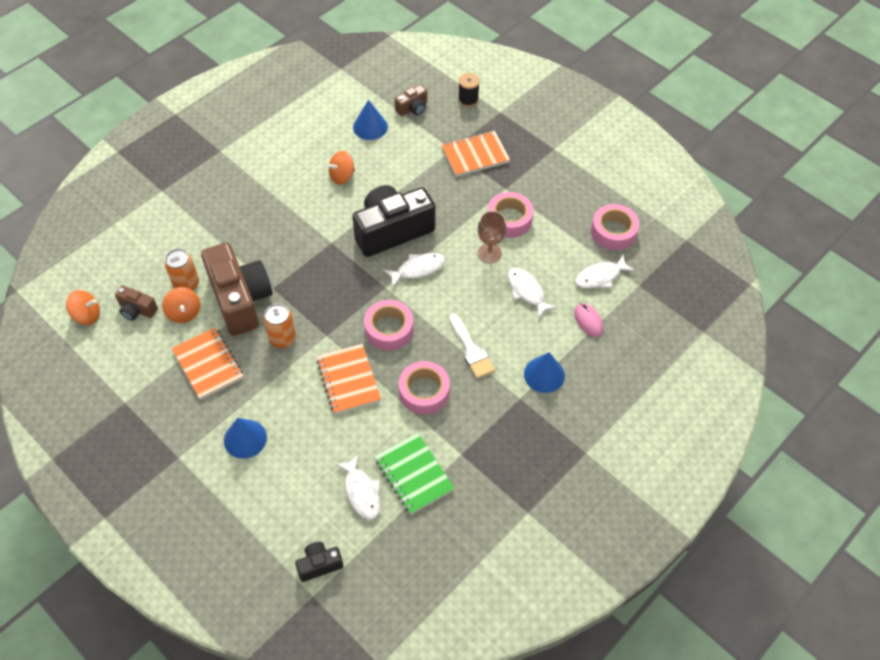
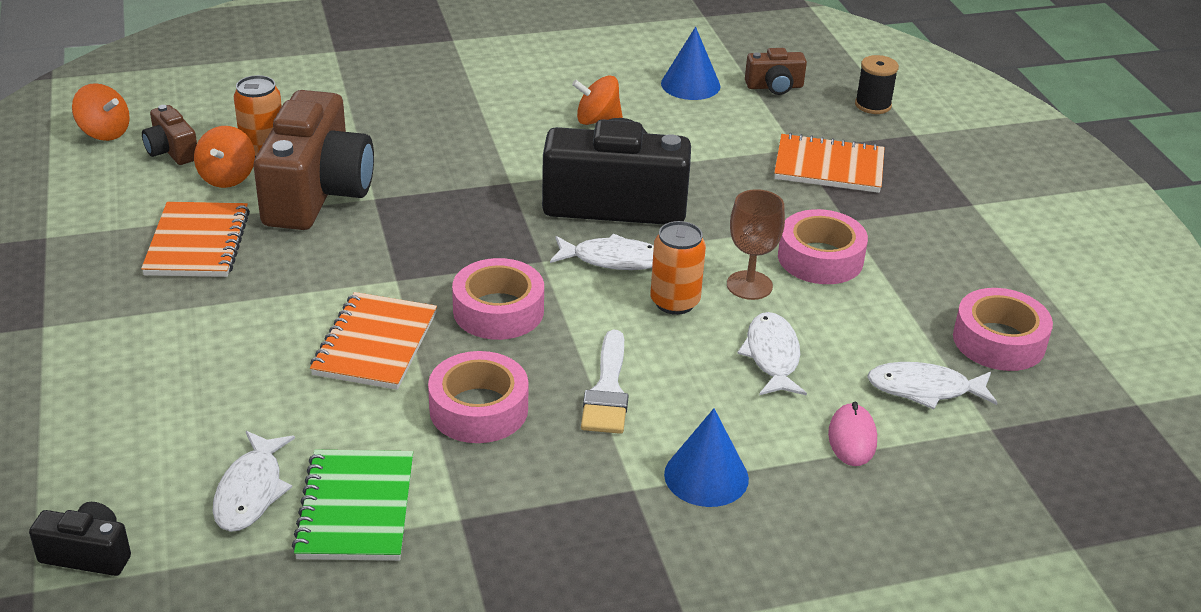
camera: 30 degrees right, 20 degrees down
blue cone [224,418,267,459] -> none
orange can [263,304,296,348] -> orange can moved to [650,221,706,315]

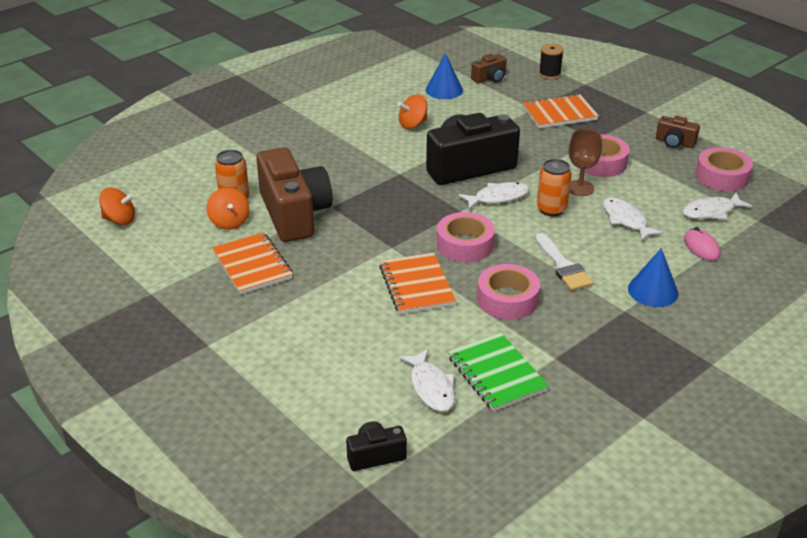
camera: 25 degrees left, 0 degrees up
brown camera [142,105,197,165] -> brown camera moved to [656,116,700,148]

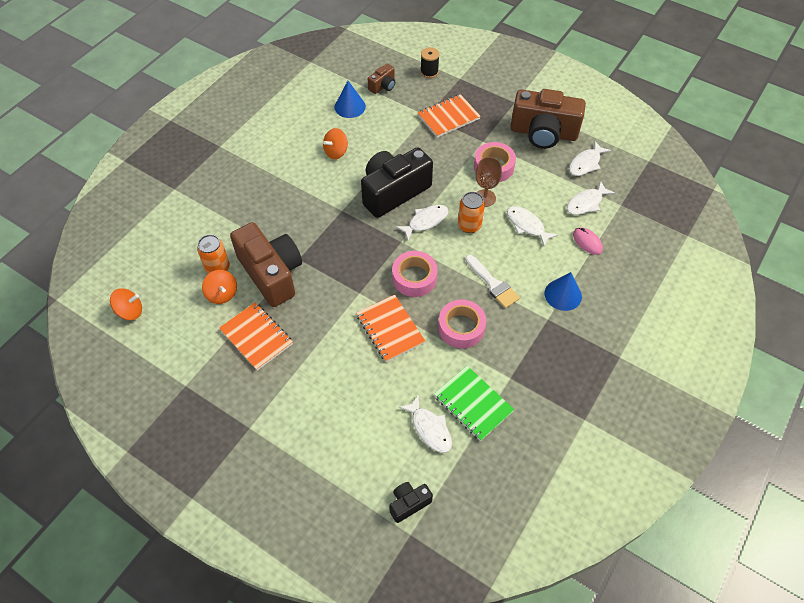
camera: 15 degrees left, 20 degrees up
brown camera [656,116,700,148] -> brown camera [510,89,586,149], size x2.17
pink tape [696,147,753,191] -> white fish [569,141,611,176]

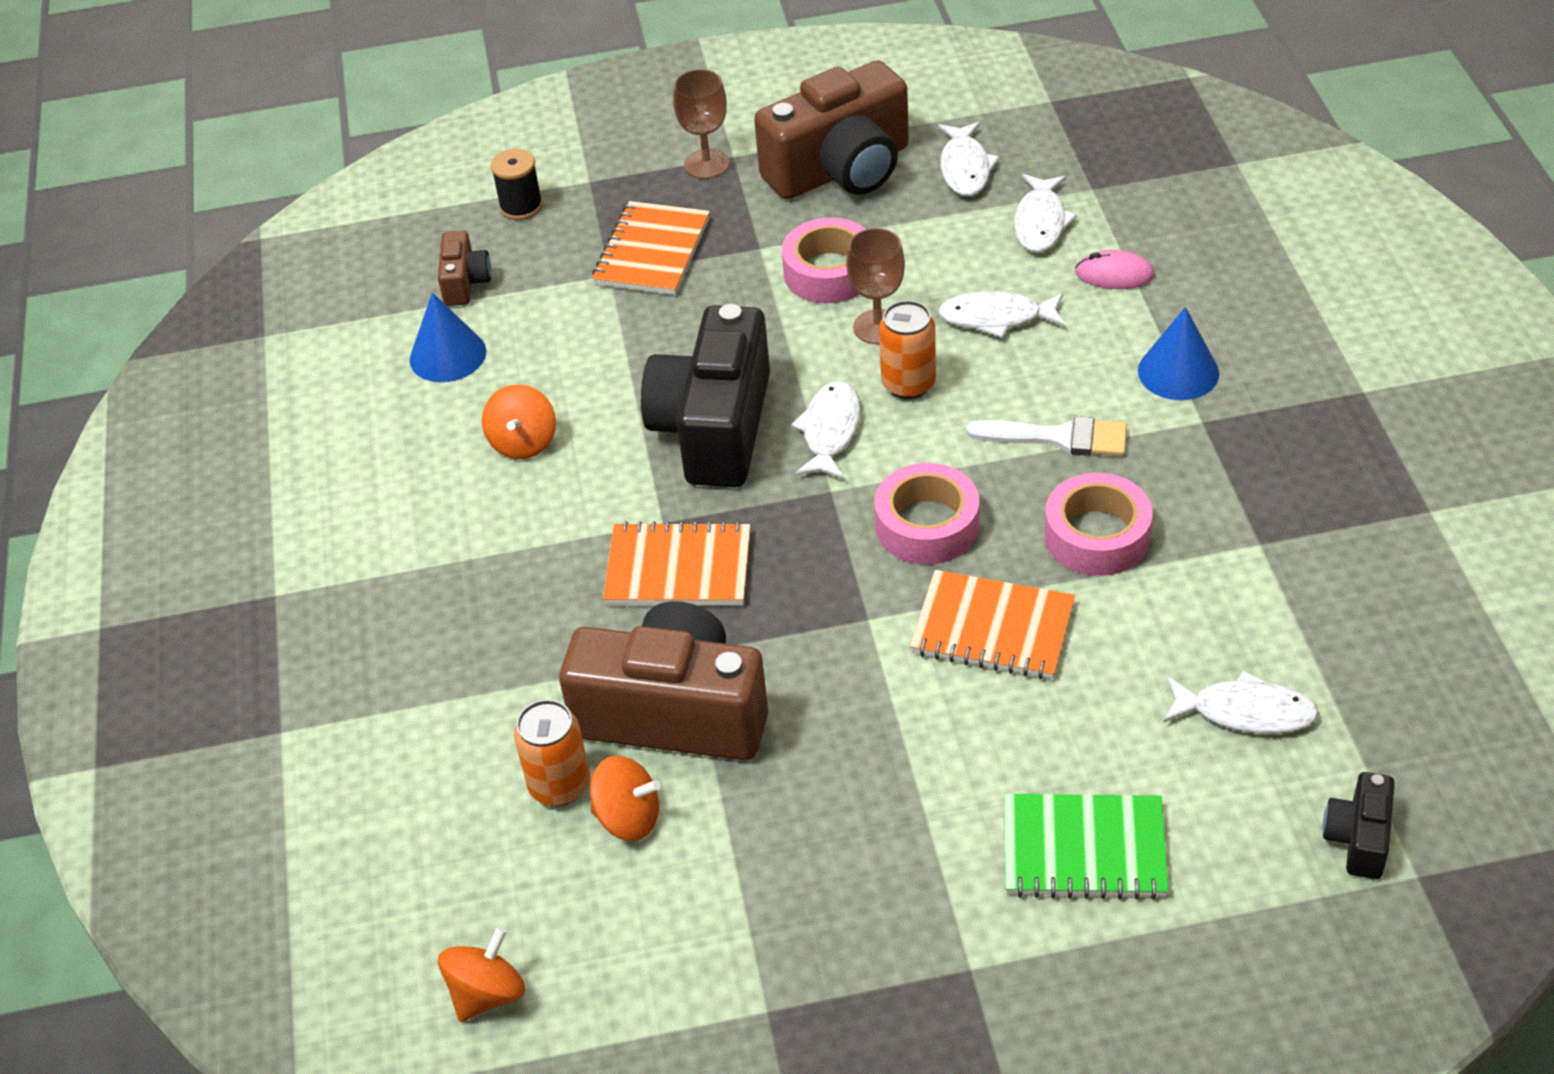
camera: 40 degrees left, 10 degrees down
orange notebook [219,303,293,371] -> orange notebook moved to [603,521,750,605]
green notebook [434,366,514,441] -> green notebook moved to [1004,794,1169,900]
none -> brown goblet [673,69,730,179]

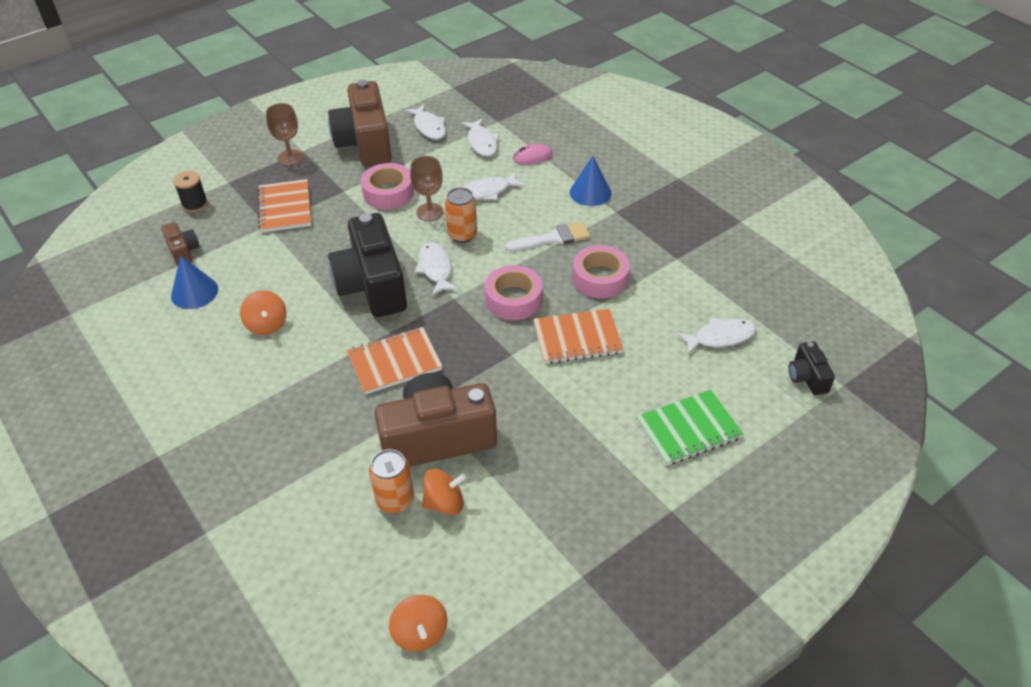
camera: 30 degrees left, 0 degrees up
orange spinning top [438,927,525,1022] -> orange spinning top turned 150 degrees clockwise [389,595,448,651]
brown camera [754,60,909,200] -> brown camera turned 135 degrees clockwise [328,80,392,166]

